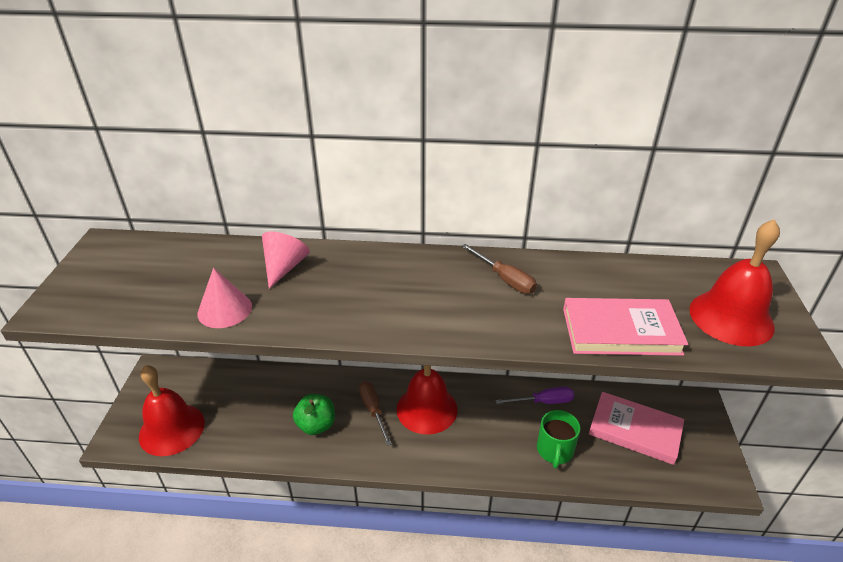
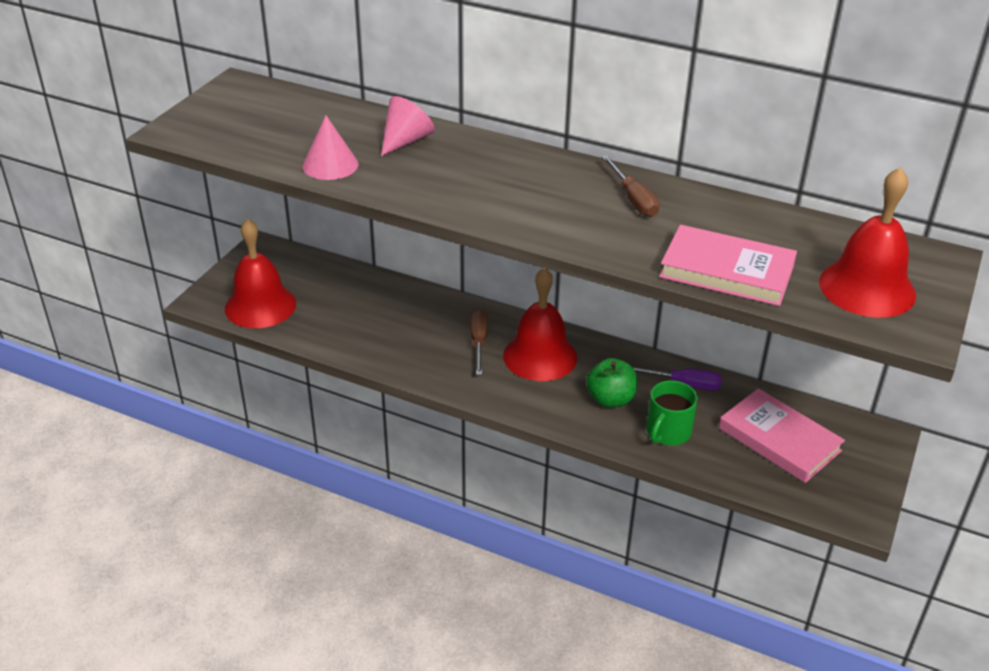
camera: 20 degrees right, 0 degrees up
green apple [293,394,335,435] -> green apple moved to [586,358,638,408]

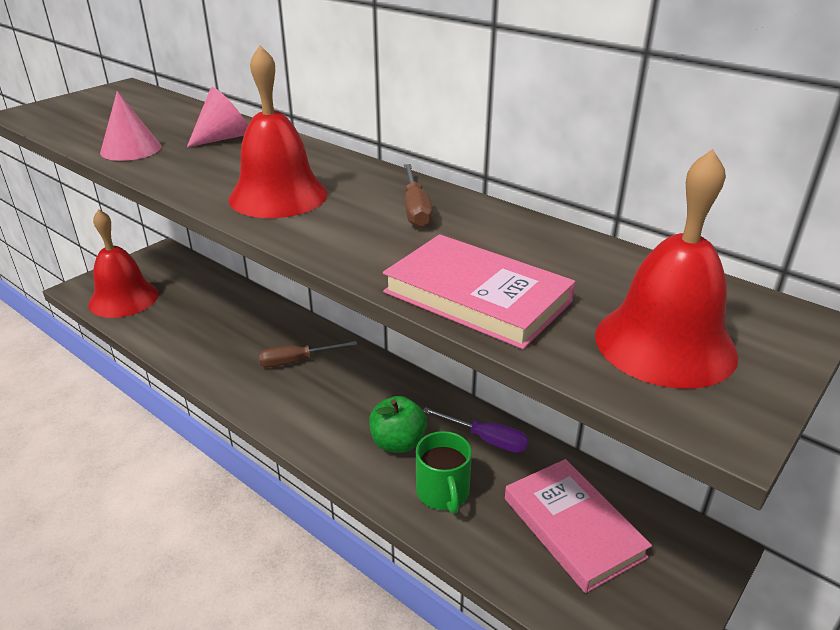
camera: 15 degrees right, 5 degrees down
brown screwdriver [470,309,488,375] -> brown screwdriver turned 120 degrees counterclockwise [259,341,357,367]
red bell [503,268,577,381] -> red bell moved to [229,45,328,218]
green mug [646,380,698,445] -> green mug turned 60 degrees counterclockwise [416,431,472,514]

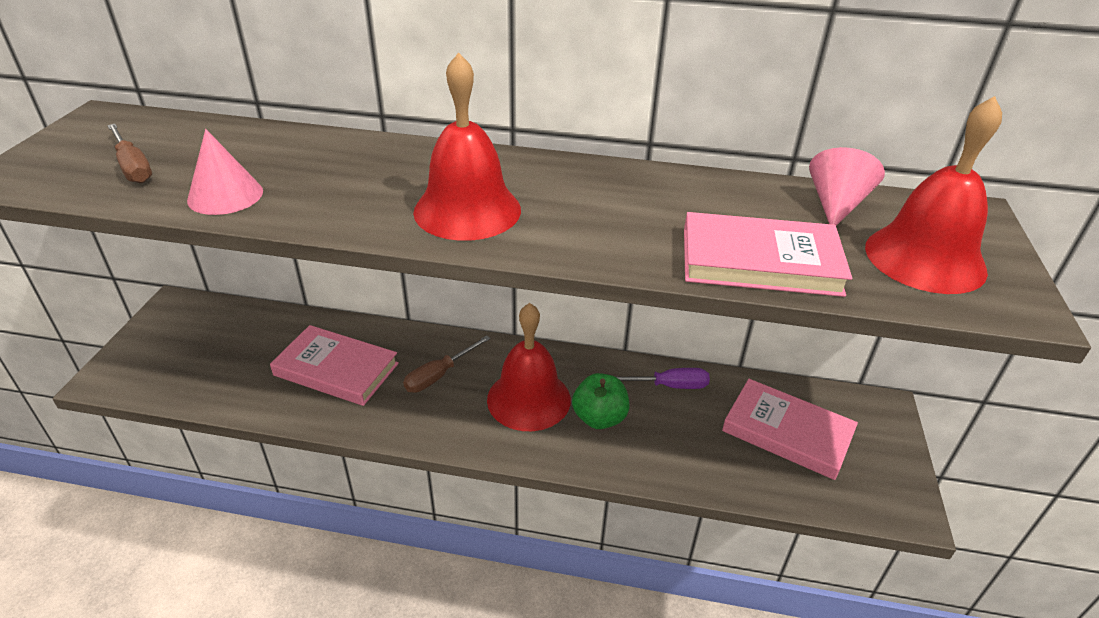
camera: 30 degrees left, 5 degrees up
red bell [88,209,159,318] -> red bell moved to [487,303,571,431]
pink cone [187,87,248,147] -> pink cone moved to [809,147,885,226]
brown screwdriver [404,164,433,227] -> brown screwdriver moved to [107,124,152,183]
green mug [416,431,472,514] -> none
none -> pink book [270,325,399,406]

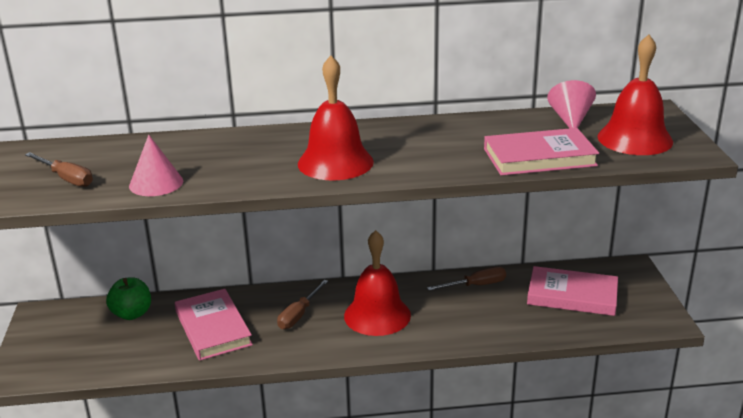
camera: 15 degrees left, 10 degrees down
pink book [270,325,399,406] -> pink book turned 60 degrees clockwise [175,289,253,361]
green apple [572,373,630,429] -> green apple moved to [106,277,151,320]
purple screwdriver [616,368,710,389] -> brown screwdriver [427,267,506,291]

